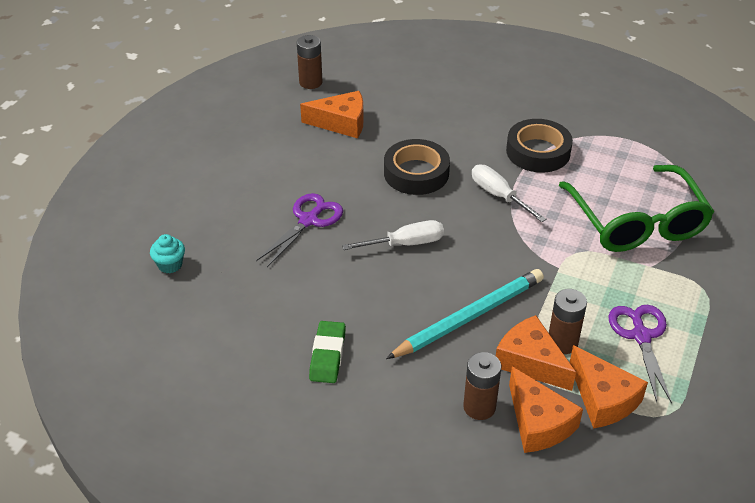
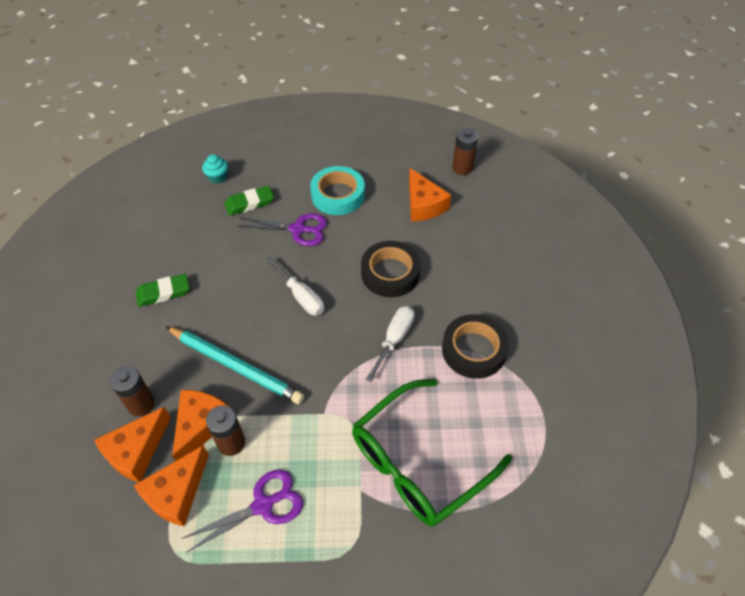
camera: 65 degrees right, 10 degrees up
none -> green eraser [225,186,274,216]
none -> turquoise tape [310,166,365,215]

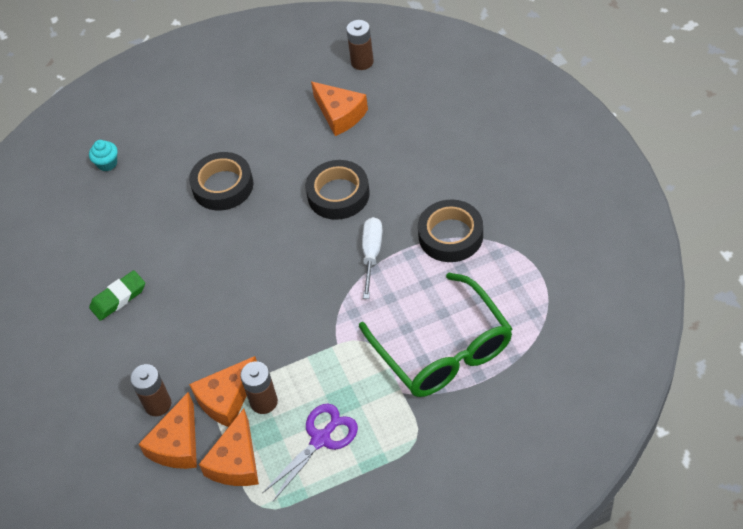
camera: 15 degrees left, 0 degrees up
turquoise pencil [166,326,304,404] -> none
orange cheese [172,390,230,461] -> orange cheese turned 135 degrees counterclockwise [189,356,257,427]
green eraser [225,186,274,216] -> none
purple scissors [236,214,327,246] -> black tape [189,152,254,211]
white screwdriver [266,256,324,316] -> none
turquoise tape [310,166,365,215] -> none
green glasses [352,379,512,527] -> green glasses turned 60 degrees counterclockwise [359,273,513,397]

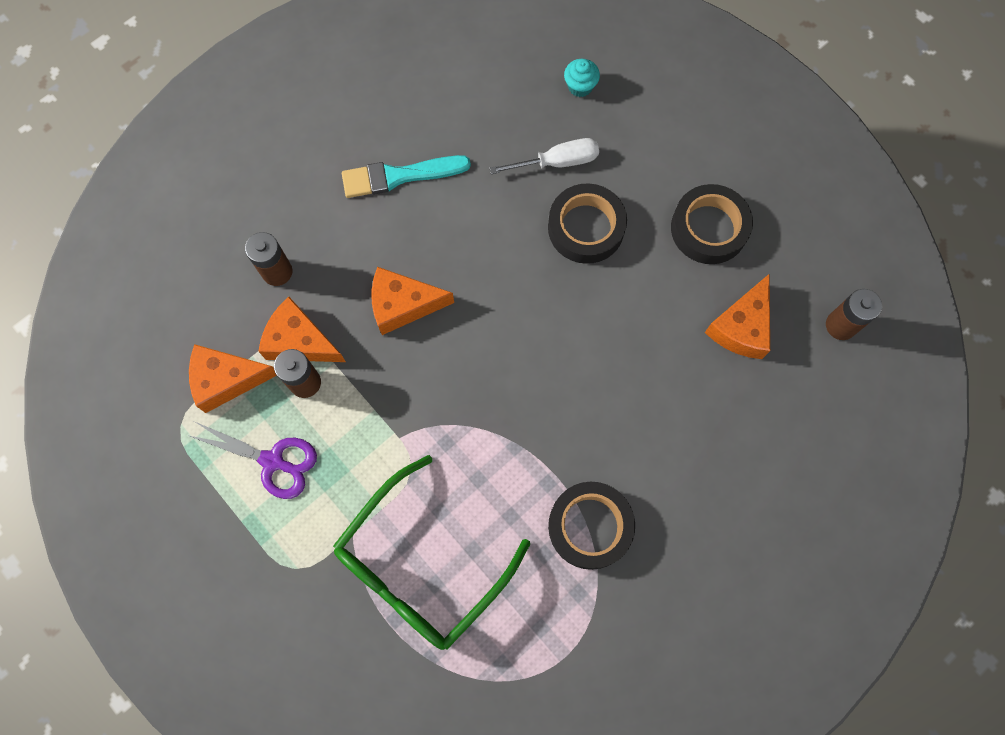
camera: 65 degrees right, 20 degrees up
green eraser [89,270,145,321] -> turquoise brush [342,155,471,198]
orange cheese [138,392,197,469] -> orange cheese moved to [372,267,454,335]
black tape [306,160,370,220] -> black tape moved to [671,184,753,264]
white screwdriver [362,217,382,299] -> white screwdriver moved to [490,138,599,174]

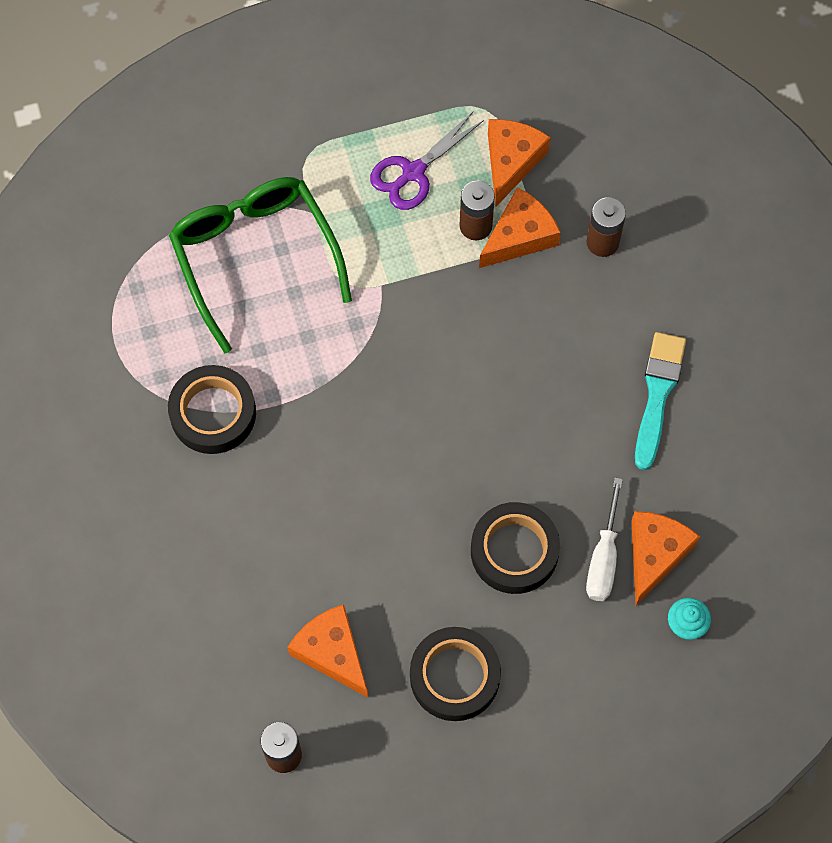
camera: 115 degrees right, 5 degrees down
orange cheese [372,267,454,335] -> orange cheese moved to [631,511,700,606]

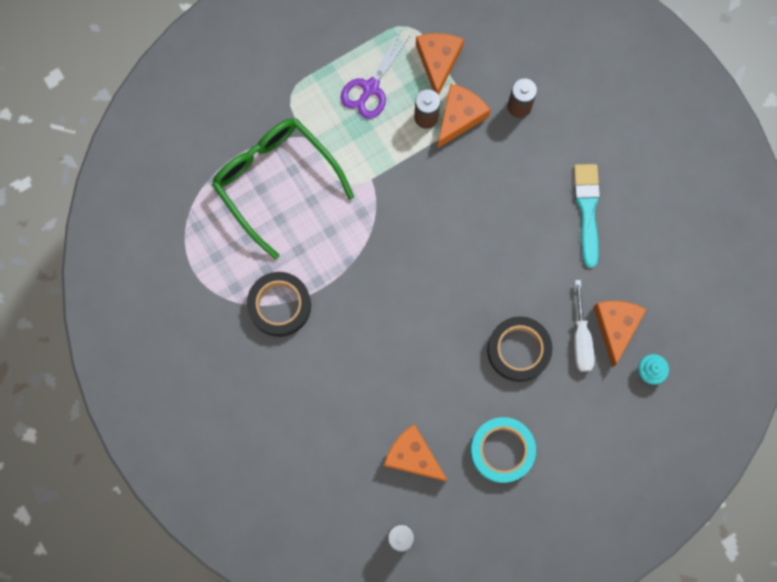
camera: 15 degrees left, 10 degrees up
black tape [410,627,501,721] -> turquoise tape [470,417,536,483]

